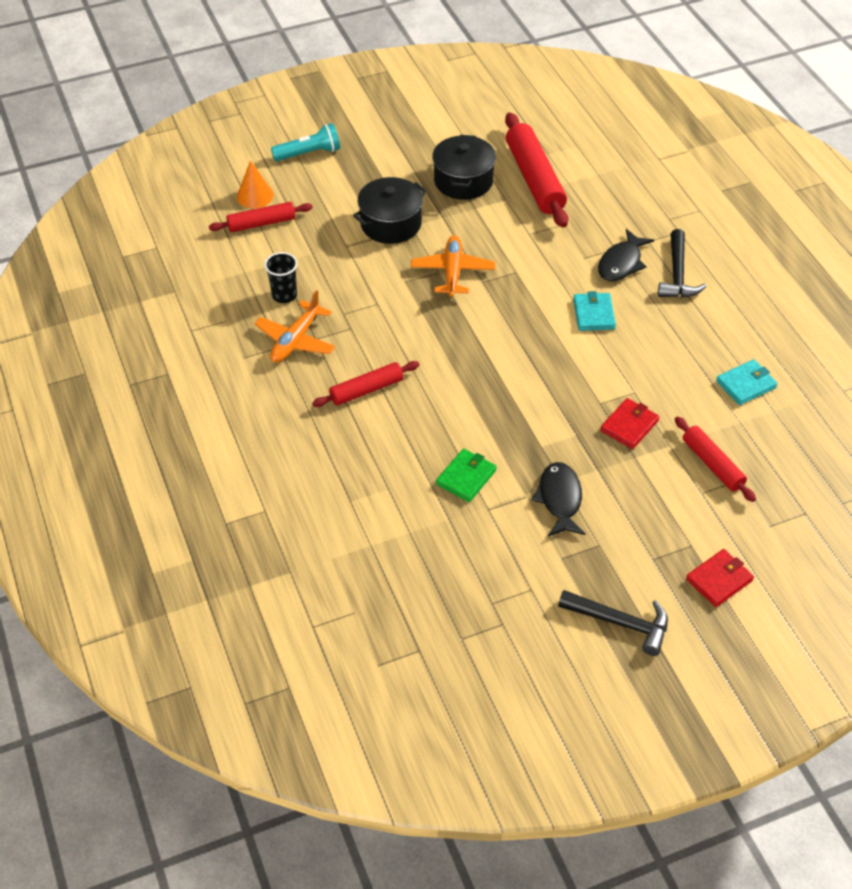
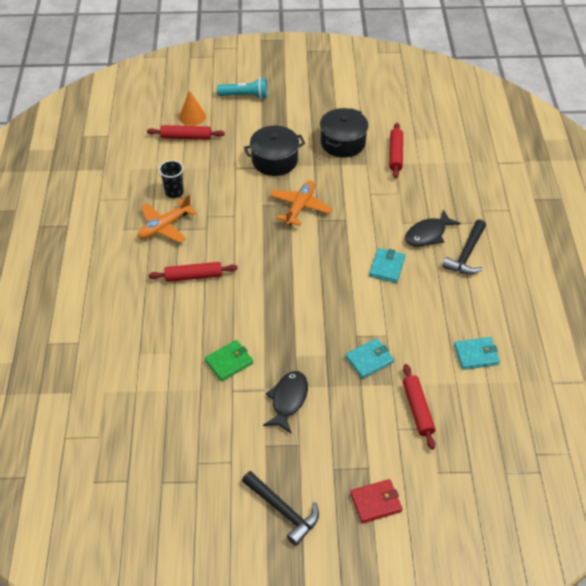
camera: 20 degrees right, 0 degrees up
red rolling pin [505,112,568,228] -> red rolling pin [389,123,403,178], size x0.59
red wallet [600,398,660,449] -> turquoise wallet [345,338,394,379]

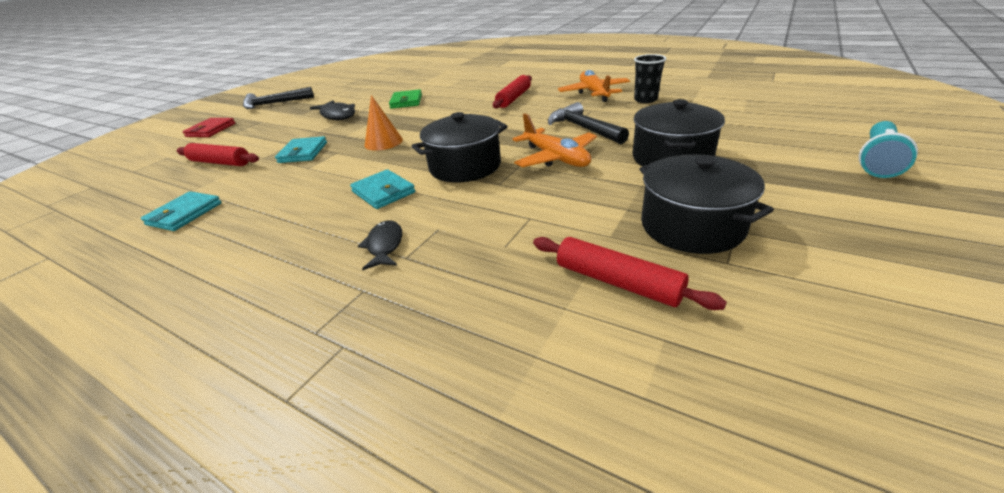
camera: 125 degrees right, 15 degrees down
red rolling pin [147,125,225,140] -> none
orange cone [179,90,206,126] -> orange cone moved to [365,95,403,151]
black fish [405,209,461,247] -> black fish [358,220,402,270], size x0.66
black hammer [442,220,486,274] -> black hammer moved to [548,102,629,144]
none -> black pot [412,112,508,182]

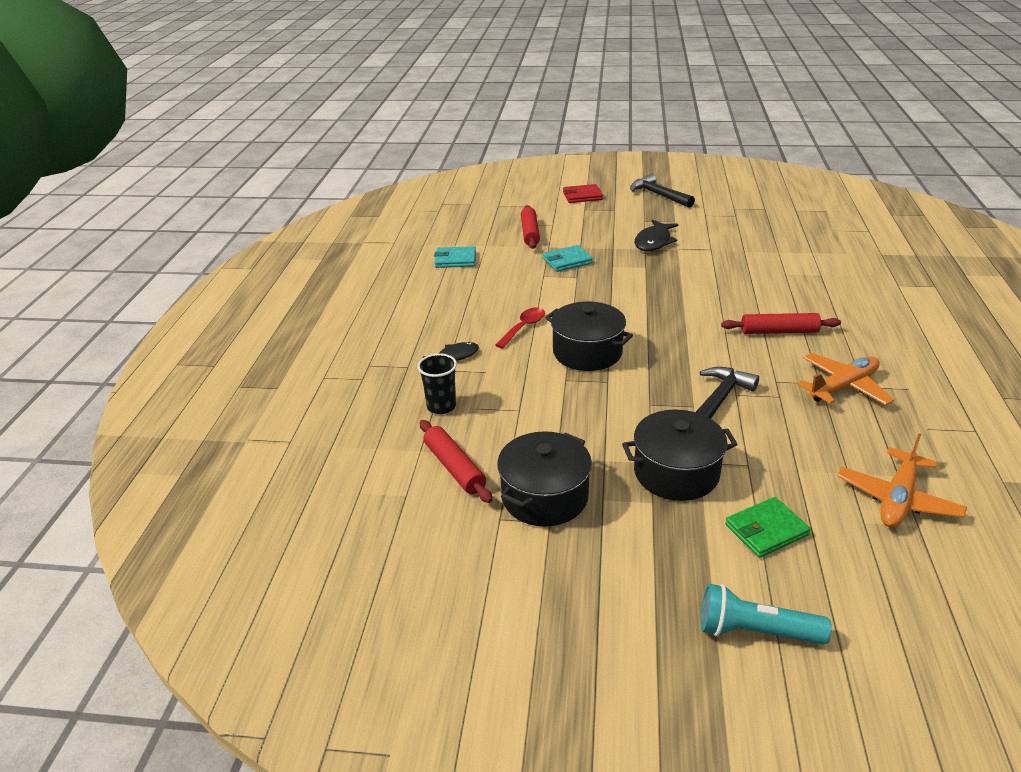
camera: 65 degrees right, 0 degrees up
turquoise wallet [350,169,415,209] -> red spoon [495,307,545,348]
orange cone [365,95,403,151] -> none
green wallet [389,89,422,109] -> green wallet moved to [725,497,811,558]
orange plane [513,113,597,167] -> orange plane moved to [837,433,967,527]
red rolling pin [533,237,727,310] -> red rolling pin turned 45 degrees counterclockwise [420,420,493,503]
black cup [634,54,667,103] -> black cup moved to [417,353,457,414]

